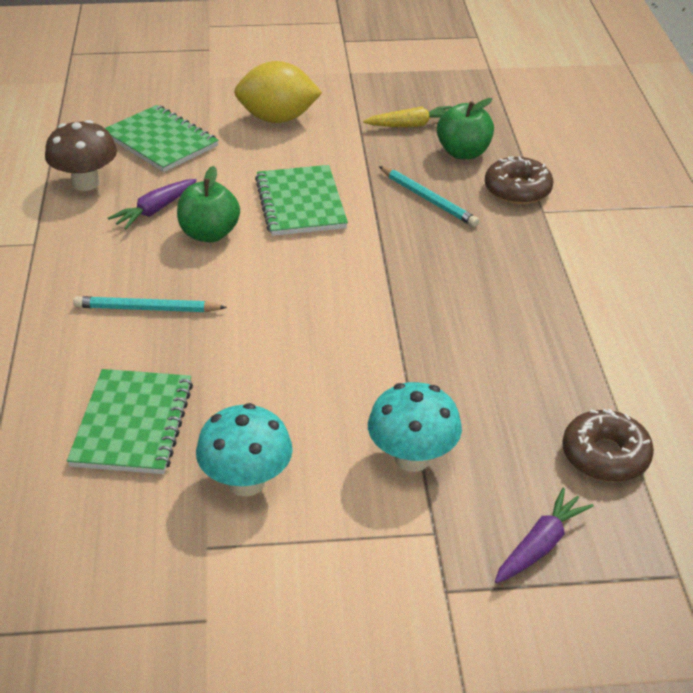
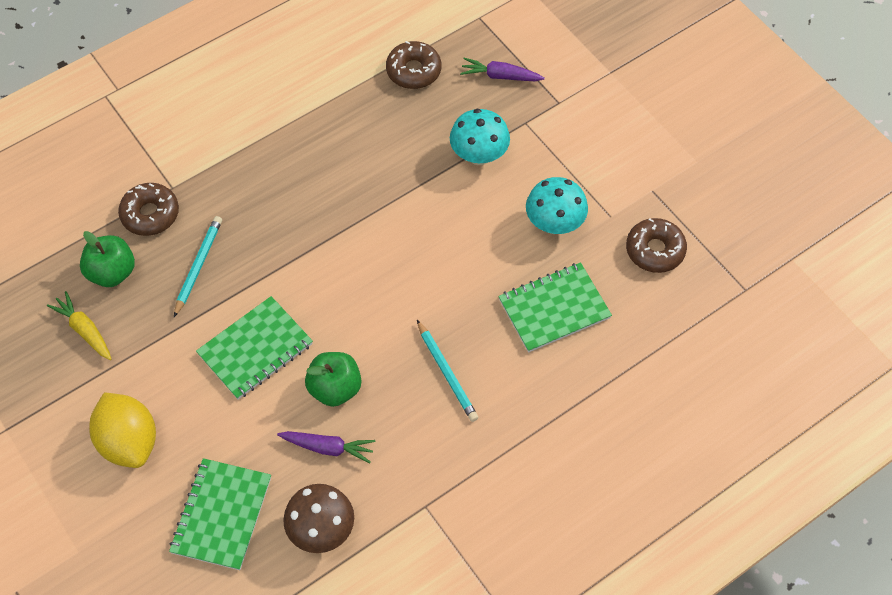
camera: 120 degrees left, 20 degrees up
none -> brown donut [626,218,687,273]

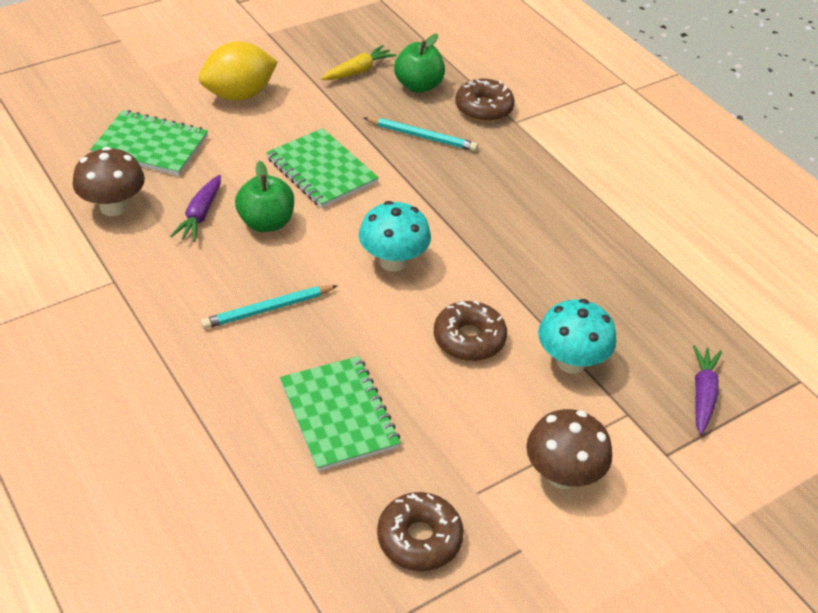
camera: 90 degrees right, 15 degrees down
brown donut [386,41,441,89] -> brown donut moved to [434,300,507,361]
turquoise mushroom [526,177,588,234] -> turquoise mushroom moved to [359,201,431,271]
none -> brown mushroom [526,409,612,489]

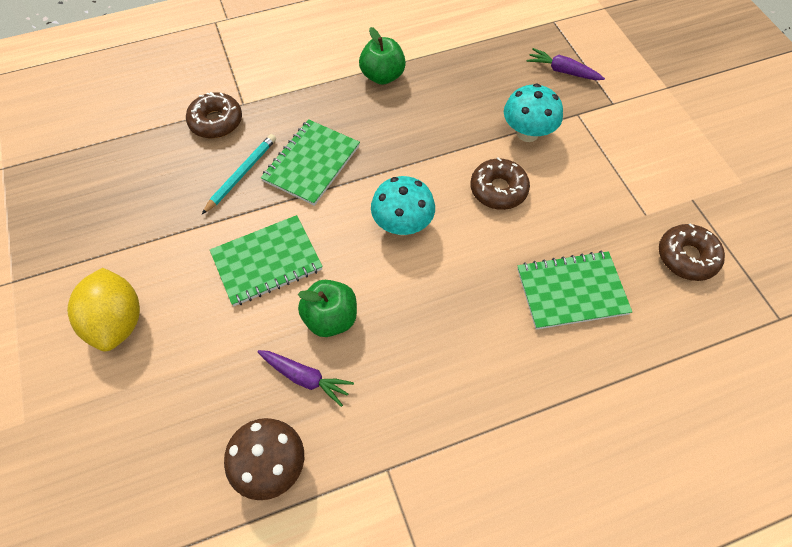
camera: 75 degrees left, 15 degrees up
green notebook [90,110,208,176] -> green notebook moved to [261,119,360,206]
turquoise pencil [201,285,338,329] -> none
yellow carrot [321,45,396,80] -> none
green apple [394,34,445,93] -> green apple moved to [359,27,406,85]
brown mushroom [526,409,612,489] -> none

